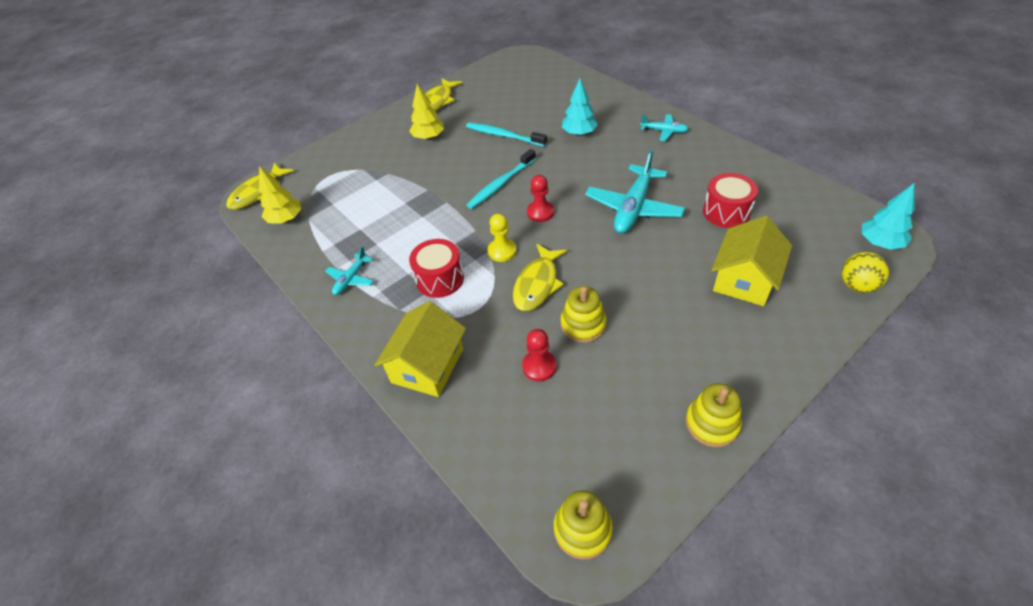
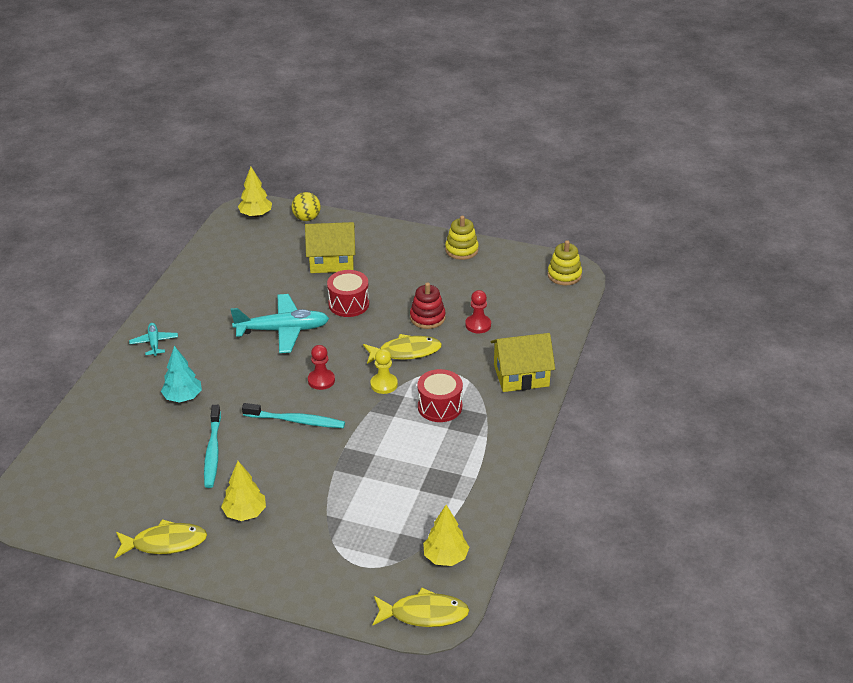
camera: 125 degrees left, 10 degrees down
turquoise plane [325,246,374,295] -> none
yellow stacking toy [560,286,607,343] -> red stacking toy [410,282,446,329]
red drum [703,173,758,228] -> red drum moved to [327,270,369,317]
turquoise tree [862,183,915,250] -> yellow tree [238,167,272,217]

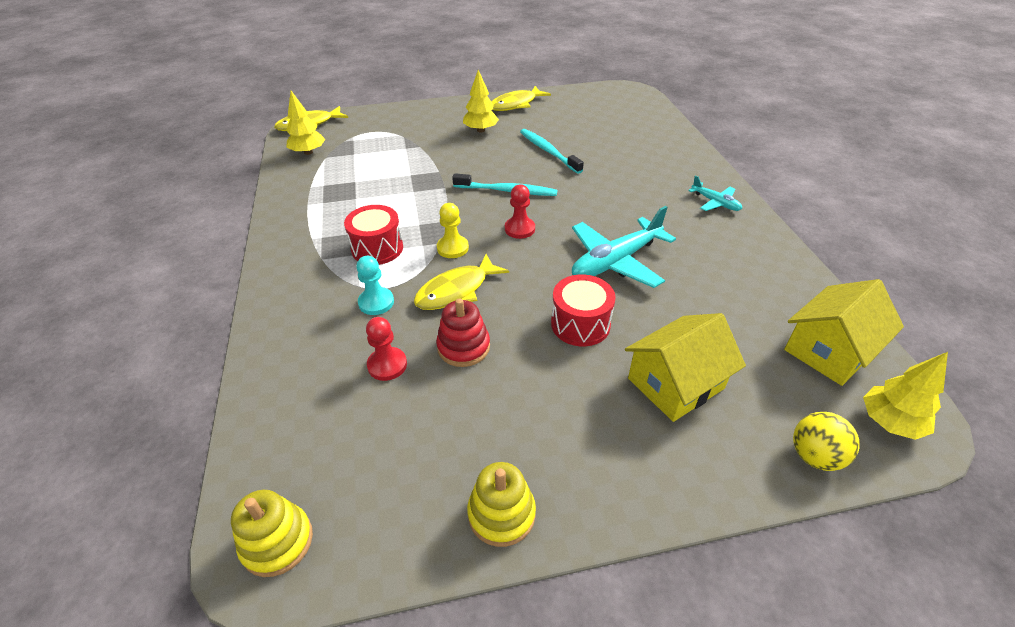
camera: 150 degrees right, 5 degrees up
turquoise tree [161,346,202,403] -> none
turquoise toothbrush [242,403,345,428] -> turquoise toothbrush turned 150 degrees counterclockwise [452,173,557,196]
yellow house [491,333,555,392] -> yellow house moved to [784,279,904,386]
none -> turquoise pawn [356,256,394,315]

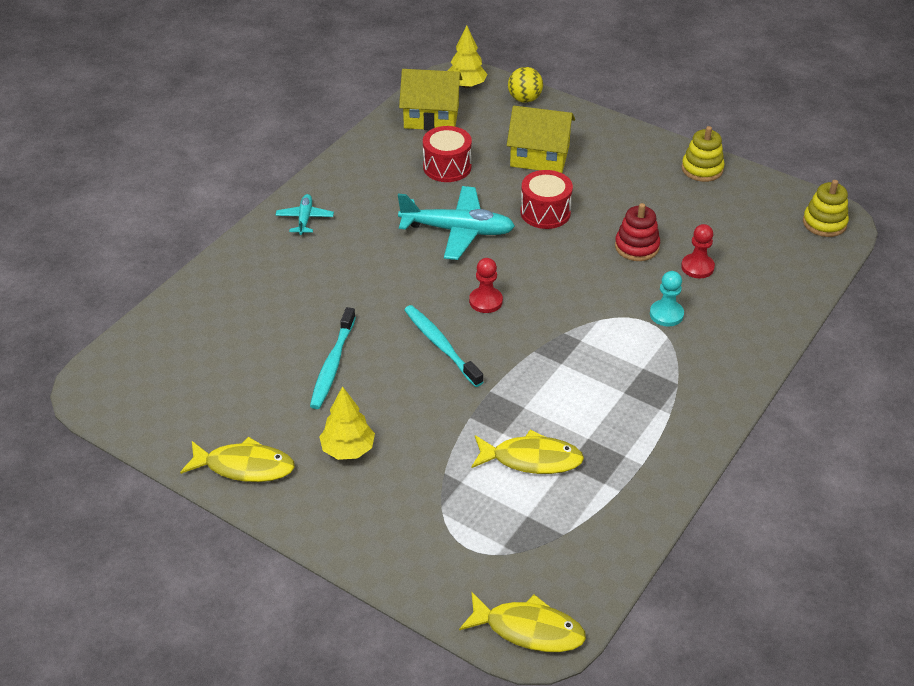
camera: 135 degrees left, 0 degrees up
yellow tree [286,91,325,155] -> none
red drum [344,205,403,265] -> red drum moved to [423,126,472,182]
yellow fish [414,254,509,310] -> yellow fish moved to [471,429,584,474]
yellow pawn [437,203,469,258] -> none

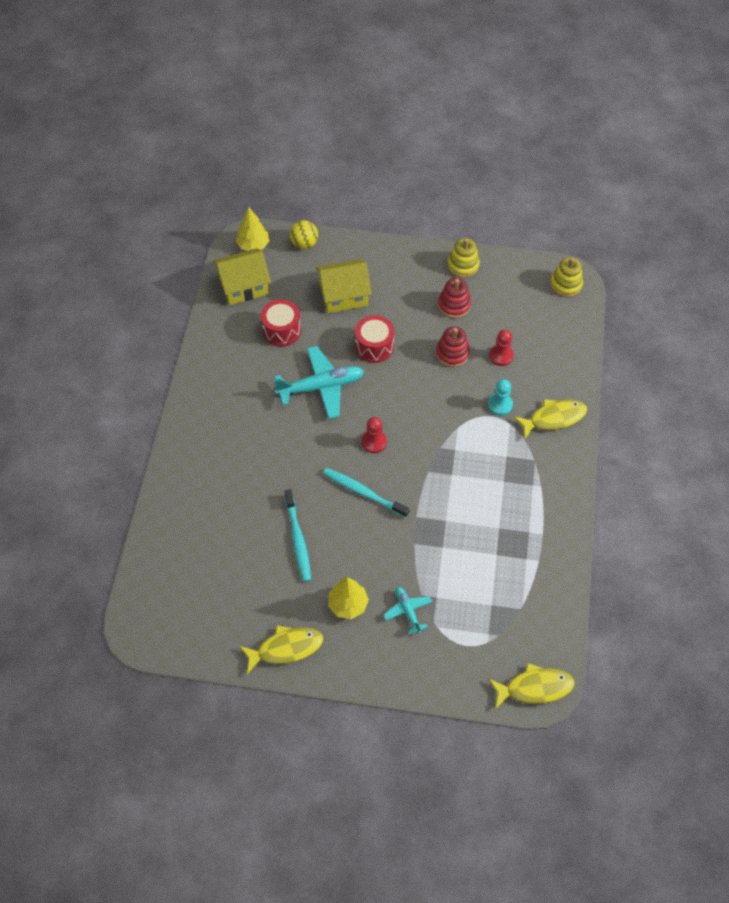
camera: 25 degrees left, 15 degrees up
turquoise plane [276,194,334,235] -> turquoise plane moved to [383,587,432,635]
yellow fish [471,429,584,474] -> yellow fish moved to [513,399,587,440]
none -> red stacking toy [438,278,471,318]

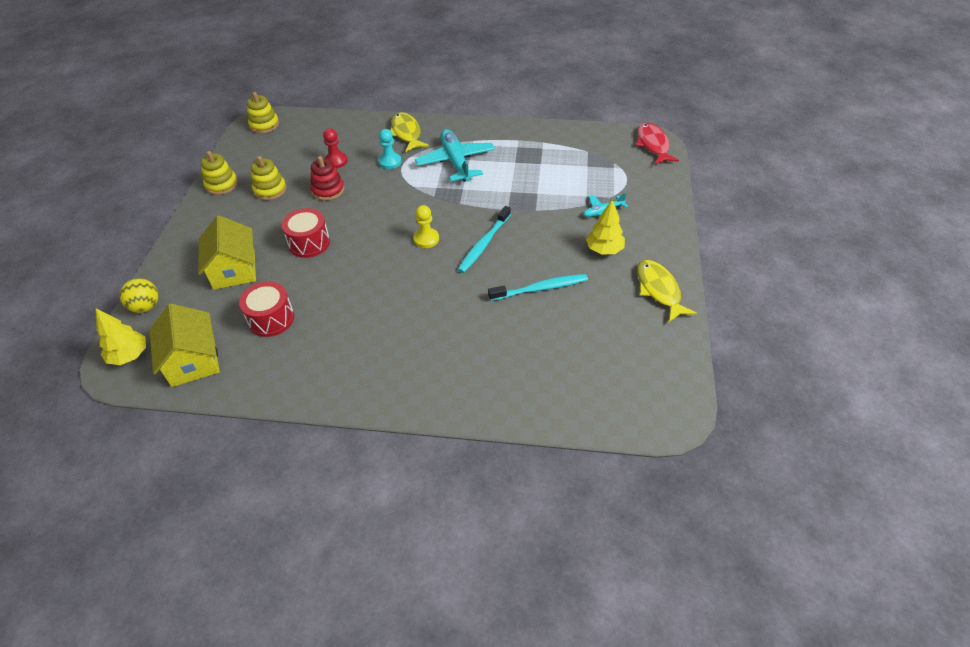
camera: 90 degrees left, 10 degrees down
turquoise plane [274,346,364,419] -> turquoise plane moved to [415,129,495,182]
red pawn [362,417,387,453] -> yellow pawn [413,205,439,248]
red stacking toy [438,278,471,318] -> yellow stacking toy [251,156,286,200]
yellow fish [489,663,575,709] -> red fish [636,122,679,165]

